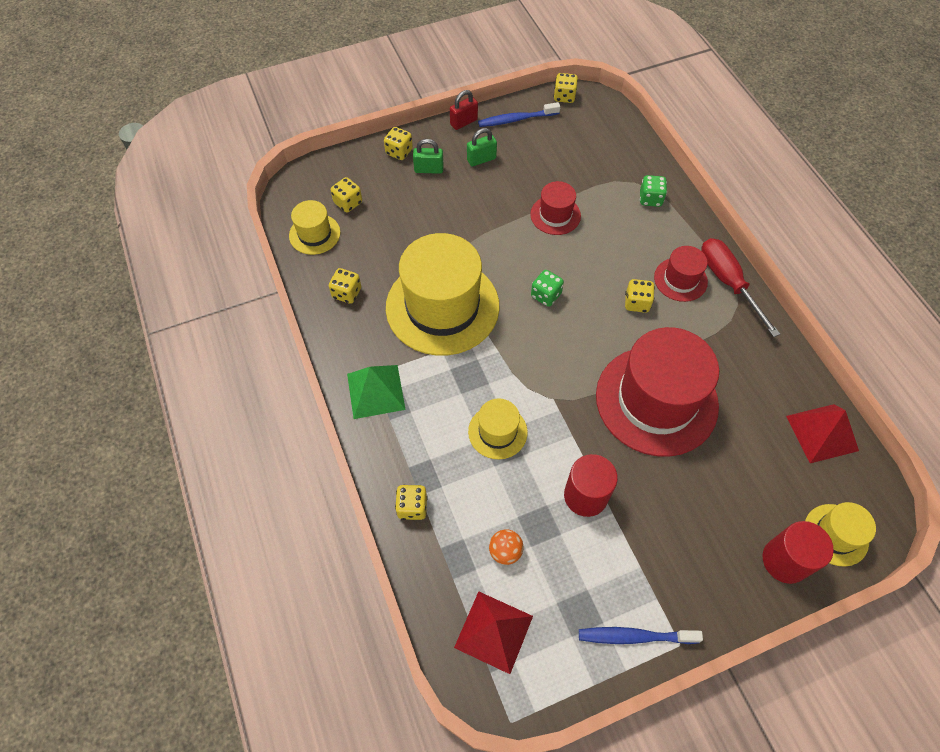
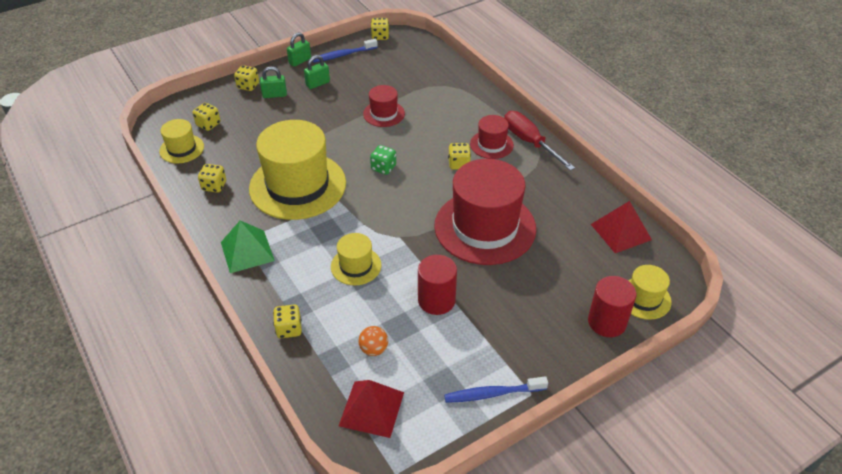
camera: 10 degrees left, 15 degrees down
red padlock [450,90,478,130] -> green padlock [287,33,311,67]
green dice [640,175,667,207] -> none

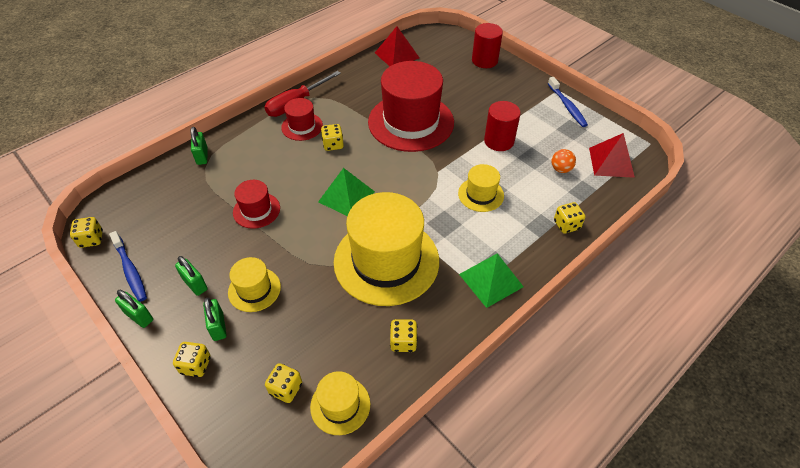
camera: 100 degrees left, 5 degrees up
green dice [370,145,396,175] -> green pyramid [318,168,375,216]
yellow hat [628,265,672,320] -> yellow hat moved to [228,257,281,312]
none -> green padlock [191,127,208,165]

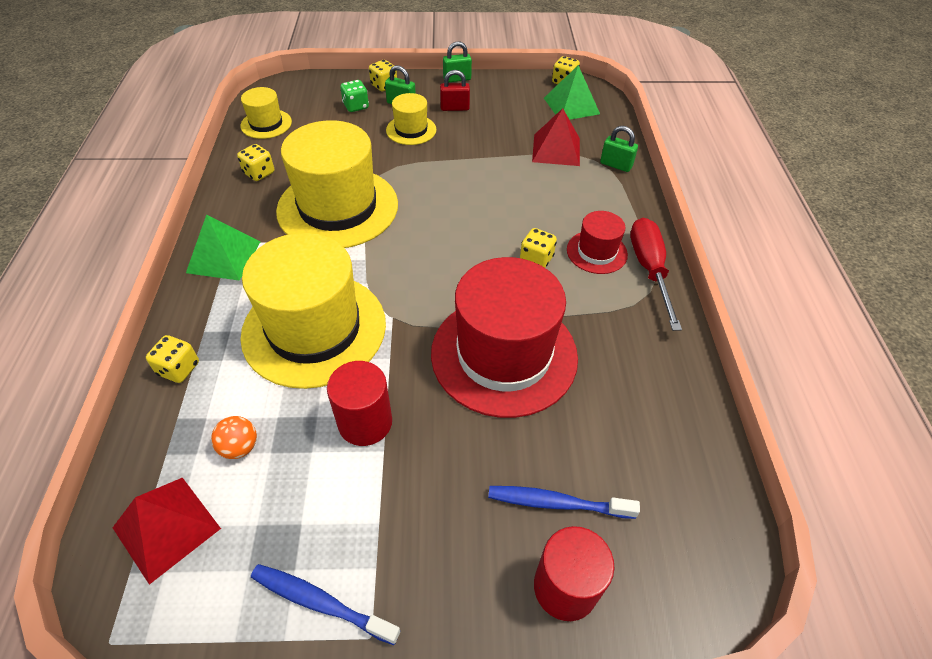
camera: 130 degrees right, 0 degrees up
blue toothbrush [109,231,147,302] -> blue toothbrush moved to [488,486,640,519]
green padlock [175,256,207,296] -> red padlock [440,70,470,111]
red hat [233,180,280,229] -> none
yellow dice [265,363,302,403] -> none
green pyramid [318,168,375,216] -> green pyramid moved to [544,65,600,120]
red pyramid [375,26,419,66] -> red pyramid moved to [532,108,580,166]
yellow hat [458,164,504,212] -> yellow hat [240,233,386,389], size x2.10
none -> green dice [340,80,369,112]

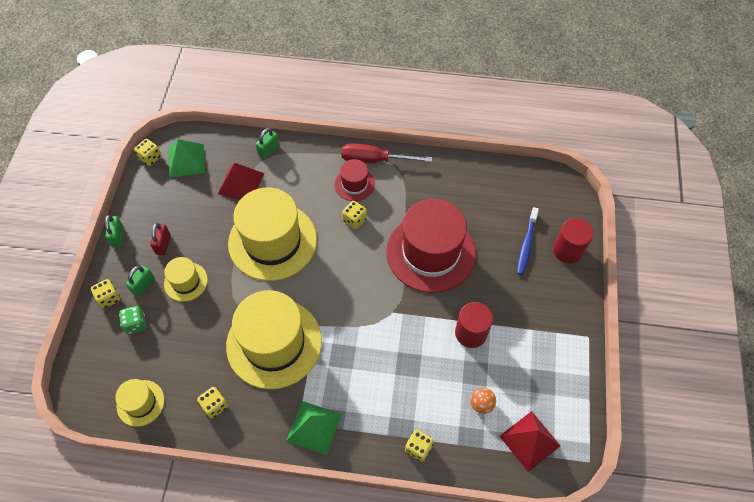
camera: 80 degrees left, 10 degrees up
yellow hat [240,233,386,389] -> yellow hat moved to [228,187,317,281]
blue toothbrush [251,564,401,645] -> none

